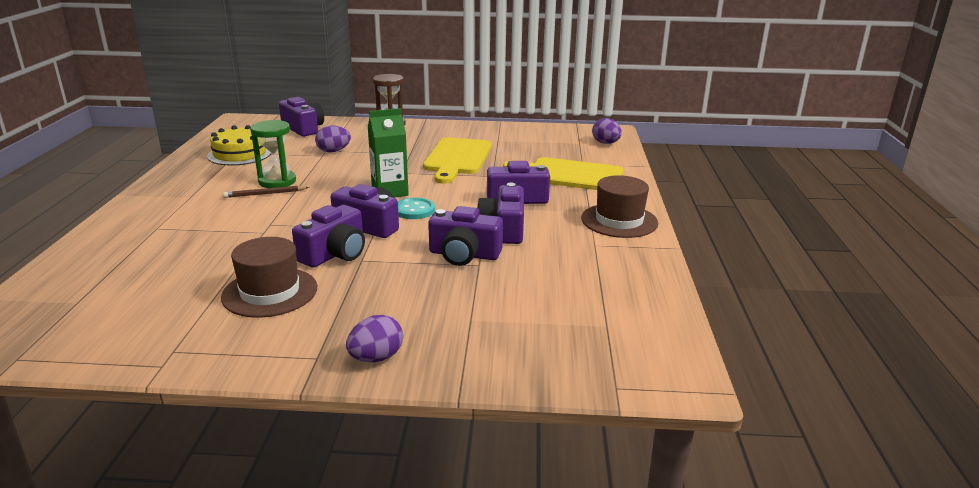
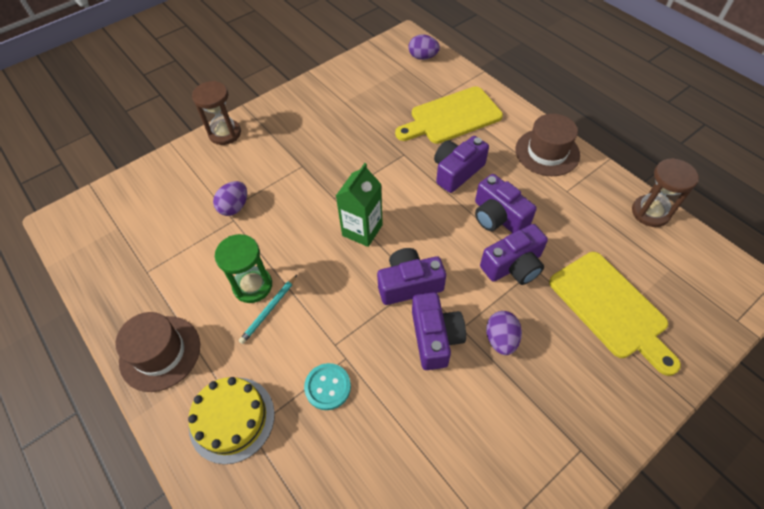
camera: 40 degrees left, 30 degrees up
yellow cake [207,125,271,166] -> yellow cake moved to [188,377,275,464]
brown hat [221,237,317,318] -> brown hat moved to [115,312,200,392]
brown pencil [223,186,309,198] -> turquoise pencil [239,275,297,344]
purple camera [279,97,324,137] -> none
purple egg [346,315,403,362] -> purple egg moved to [486,311,522,355]
turquoise button [398,198,435,219] -> turquoise button moved to [304,363,351,410]
yellow cutting board [423,138,492,184] -> yellow cutting board moved to [549,252,681,376]
none -> brown hourglass [632,158,699,227]

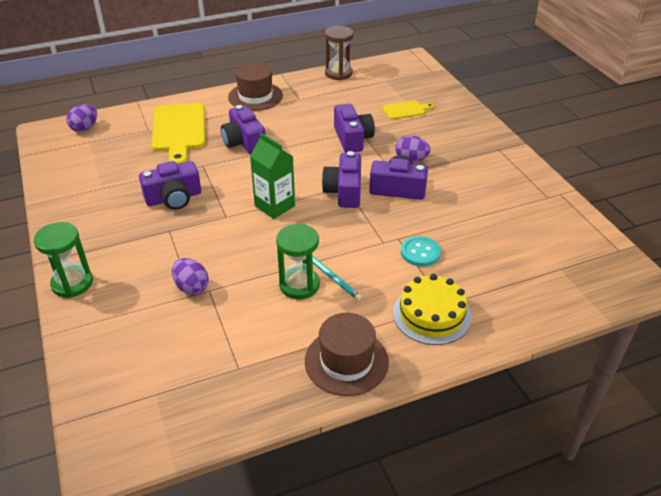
camera: 75 degrees left, 15 degrees down
brown hourglass [192,81,241,145] -> green hourglass [34,222,93,298]
purple camera [475,174,537,233] -> purple camera moved to [139,161,201,210]
yellow cutting board [549,252,681,376] -> yellow cutting board [382,101,434,119], size x0.51

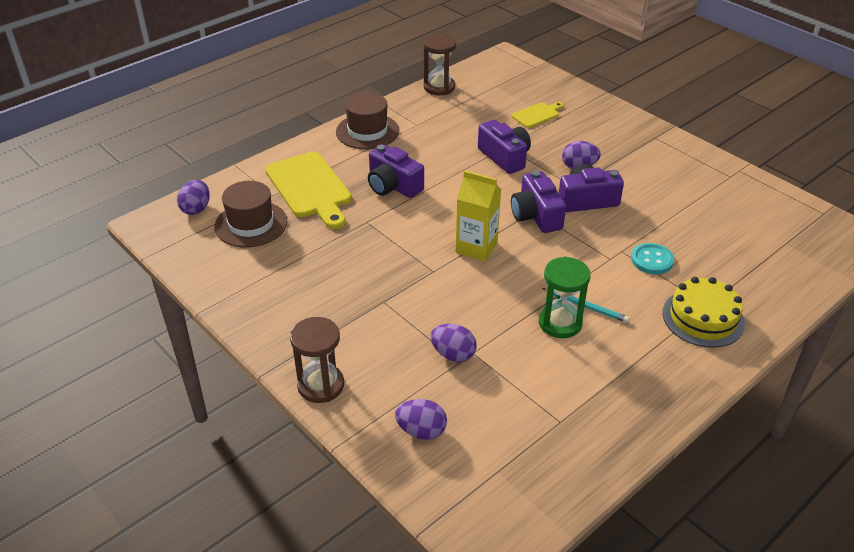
camera: 20 degrees left, 0 degrees up
green hourglass [34,222,93,298] -> brown hourglass [290,317,344,403]
purple camera [139,161,201,210] -> none
green carton [250,133,295,219] -> yellow carton [456,171,501,262]
brown hat [305,313,389,396] -> brown hat moved to [214,181,288,247]
none -> purple egg [395,399,447,440]

